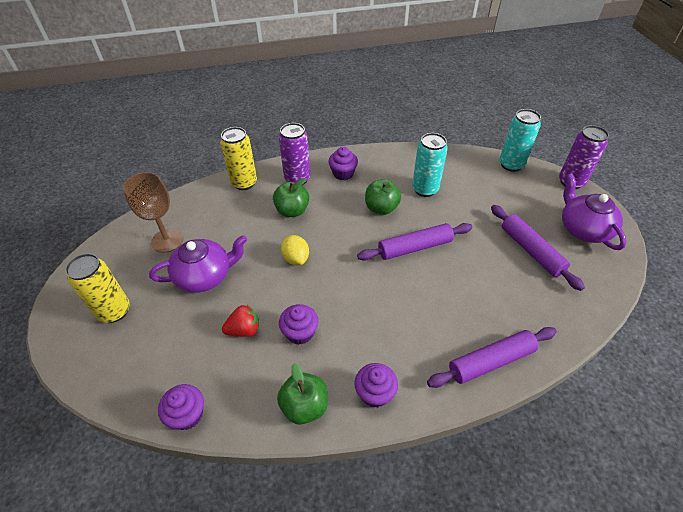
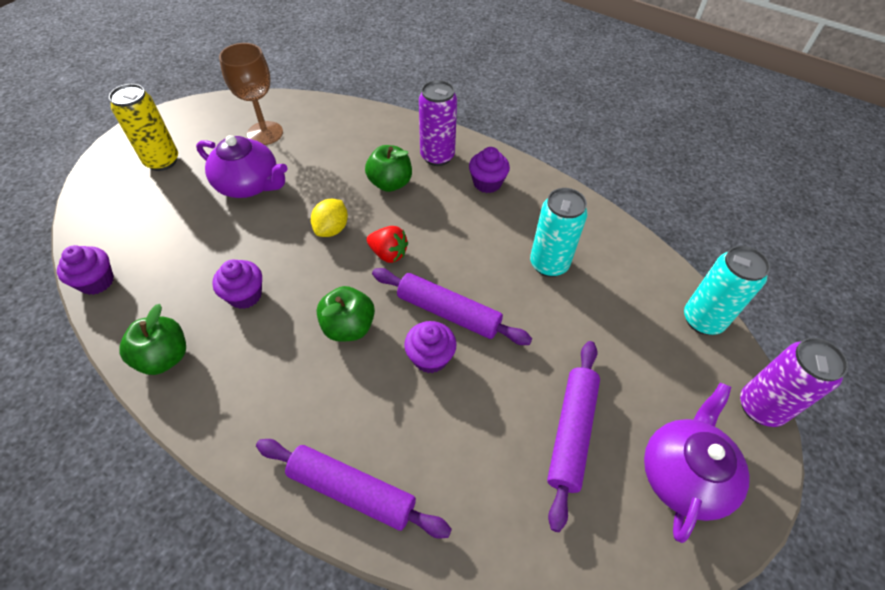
camera: 45 degrees right, 5 degrees up
yellow can [220,127,257,190] -> none
red strawberry [222,305,259,337] -> red strawberry moved to [367,226,408,263]
purple cupcake [354,363,398,408] -> purple cupcake moved to [404,321,456,373]
green apple [365,179,401,215] -> green apple moved to [317,286,375,342]

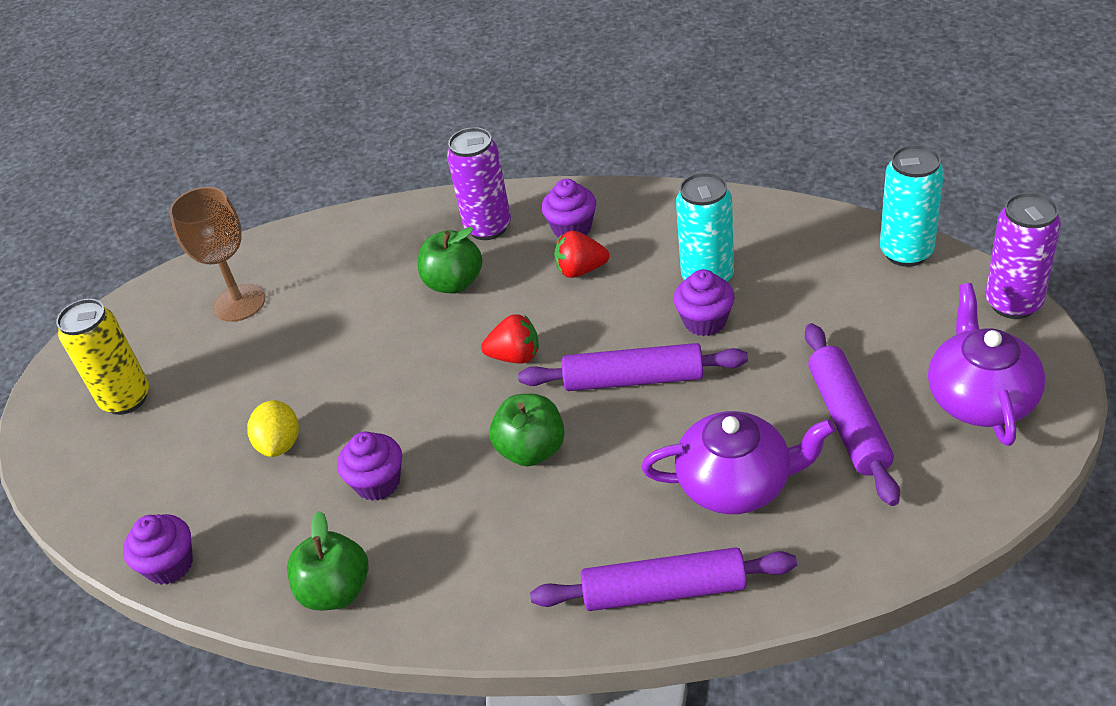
camera: 20 degrees left, 10 degrees down
purple teapot [196,135,287,198] -> purple teapot moved to [641,411,835,514]
yellow lemon [311,199,348,237] -> yellow lemon moved to [247,400,299,457]
purple cupcake [404,321,456,373] -> purple cupcake moved to [673,269,735,336]
none -> red strawberry [554,231,609,278]

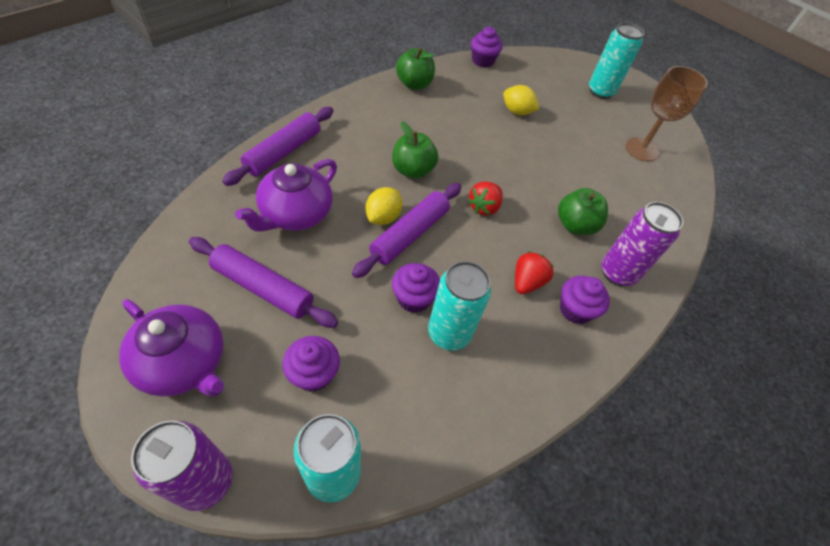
camera: 115 degrees right, 10 degrees up
yellow can [56,299,149,415] -> turquoise can [589,22,644,99]
purple cupcake [337,432,402,501] -> purple cupcake moved to [283,336,340,392]
none -> yellow lemon [366,187,402,225]

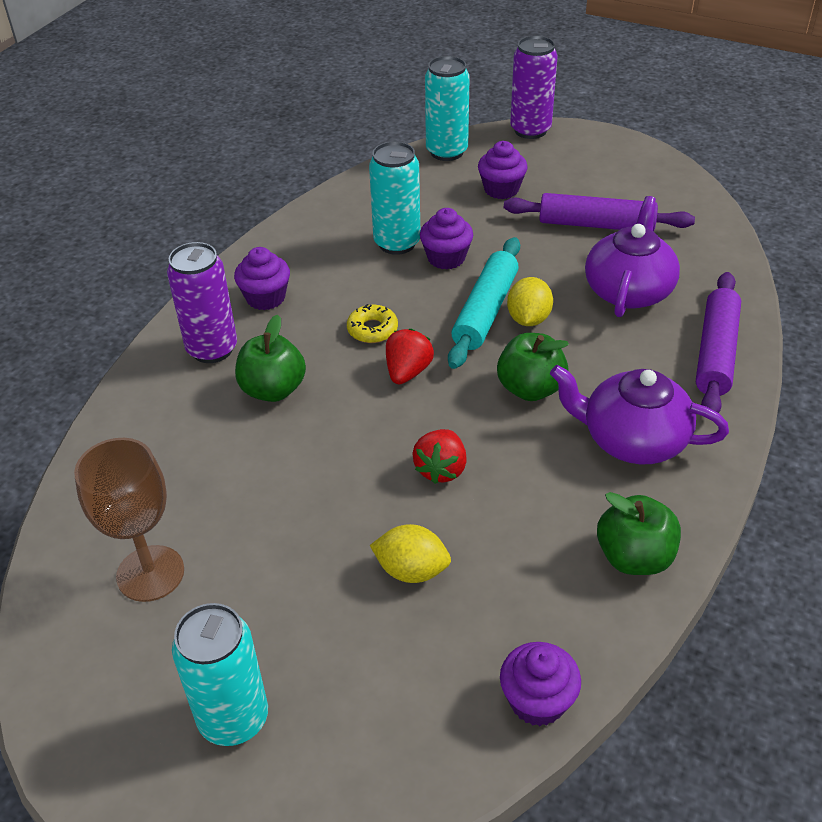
camera: 170 degrees right, 10 degrees down
purple teapot [119,299,224,397] -> purple teapot moved to [550,365,729,464]
purple rolling pin [352,183,462,278] -> turquoise rolling pin [448,237,520,369]
red strawberry [515,251,554,294] -> red strawberry moved to [412,429,467,484]
none -> yellow donut [347,304,398,343]

